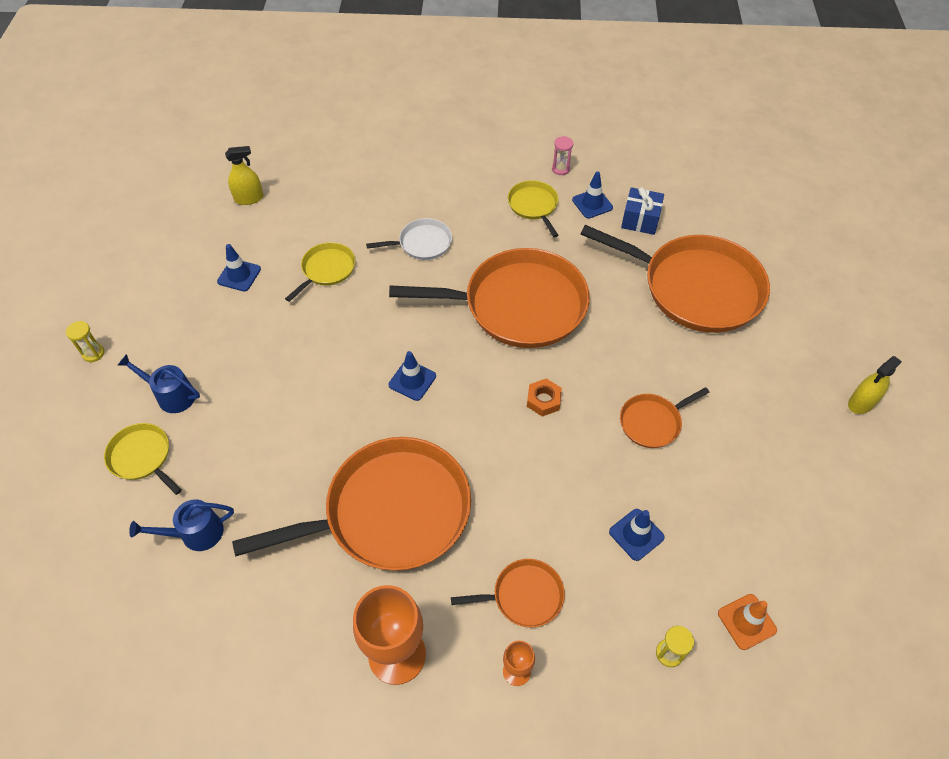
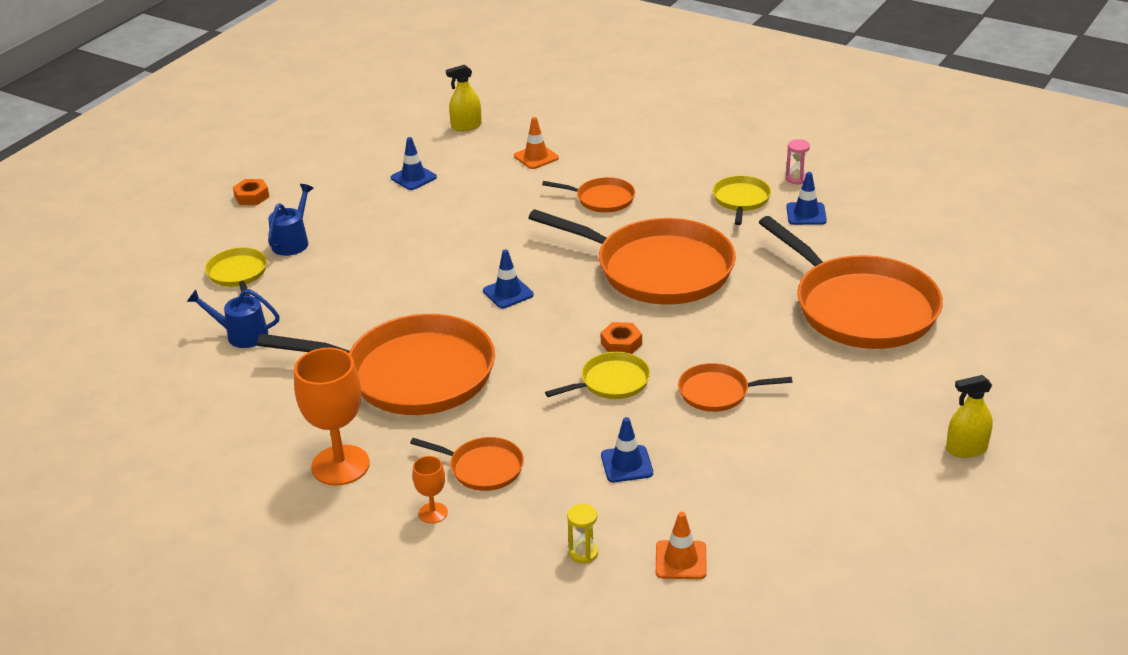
camera: 30 degrees right, 20 degrees down
yellow hourglass [65,321,105,362] -> orange nut [233,179,269,205]
blue watering can [117,354,200,413] -> blue watering can turned 60 degrees clockwise [268,184,314,256]
yellow spray bottle [225,146,263,205] -> yellow spray bottle turned 150 degrees clockwise [446,65,482,131]
yellow pan [285,242,355,302] -> yellow pan moved to [545,352,650,399]
white pan [366,218,452,260] -> orange pan [542,177,635,213]
blue gift [621,187,664,235] -> none
none -> orange traffic cone [514,117,559,169]

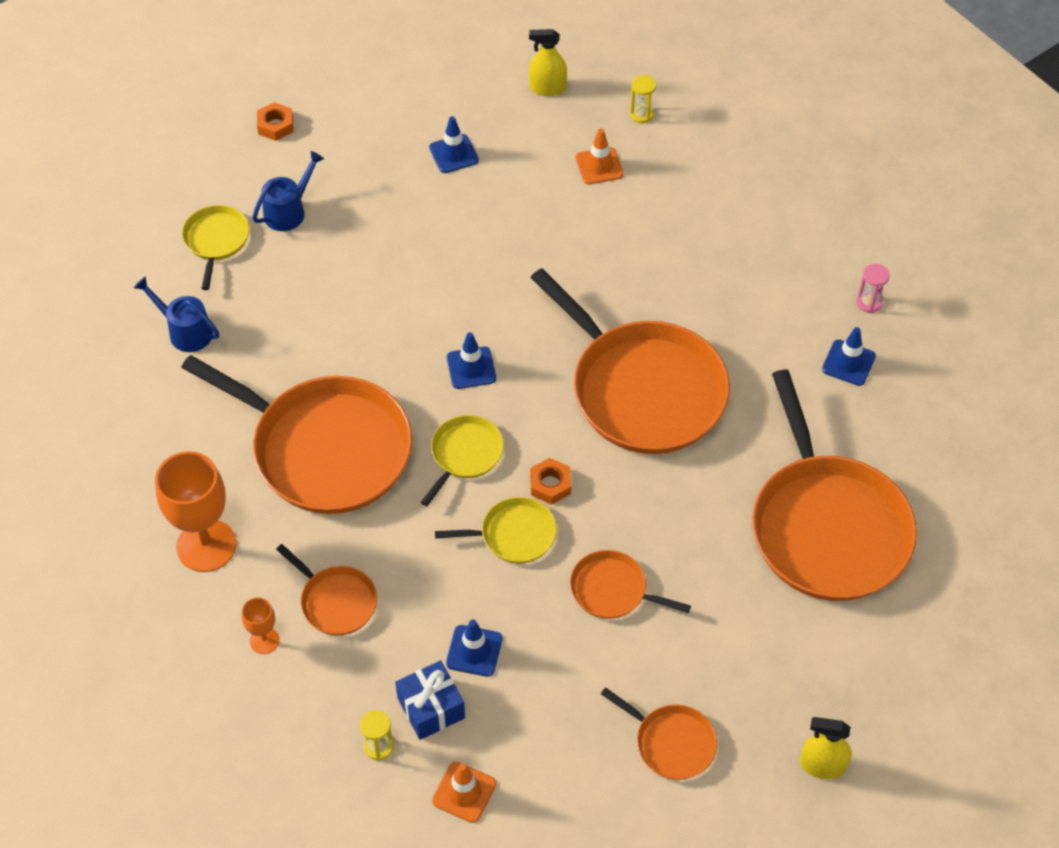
camera: 20 degrees right, 20 degrees up
orange pan [542,177,635,213] -> orange pan moved to [601,687,717,780]
yellow pan [713,176,771,225] -> yellow pan moved to [421,415,504,506]
none -> blue gift [395,660,465,740]
none -> yellow hourglass [630,75,656,123]

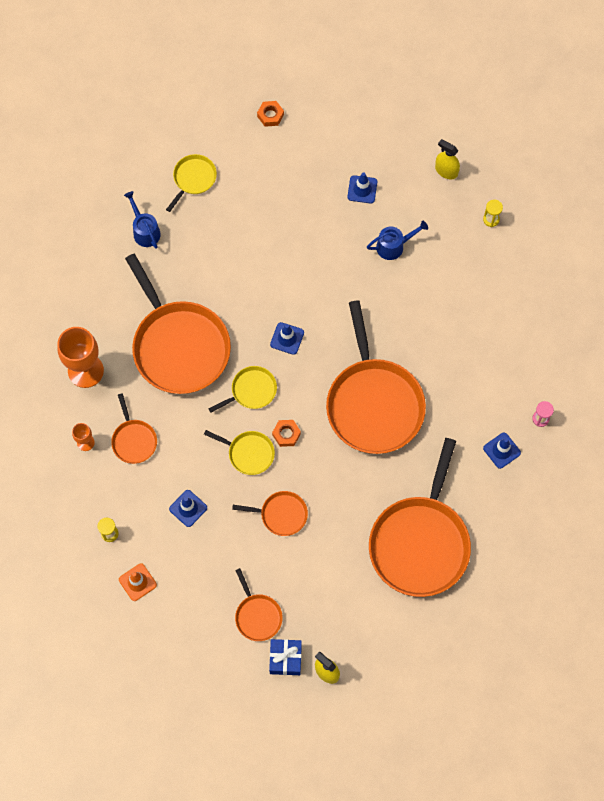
camera: 30 degrees right, 15 degrees up
blue watering can [252,151,324,231] -> blue watering can moved to [367,221,428,260]
blue gift [395,660,465,740] -> blue gift moved to [269,639,302,675]
orange pan [570,550,691,619] -> orange pan turned 135 degrees clockwise [232,491,308,536]
orange traffic cone [576,128,624,185] -> none

